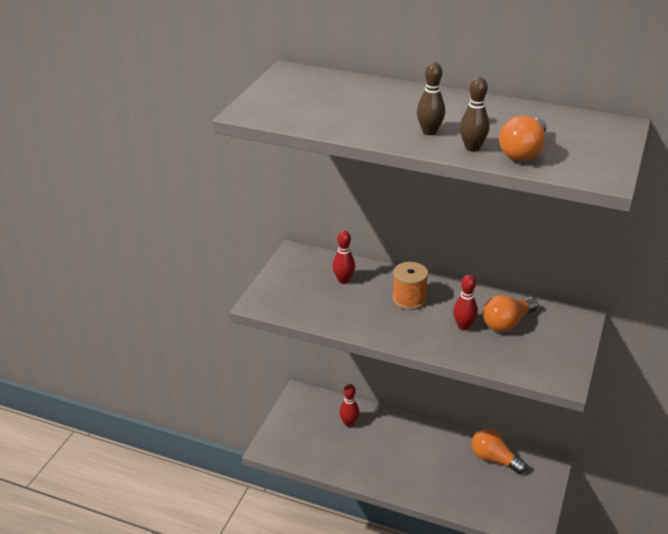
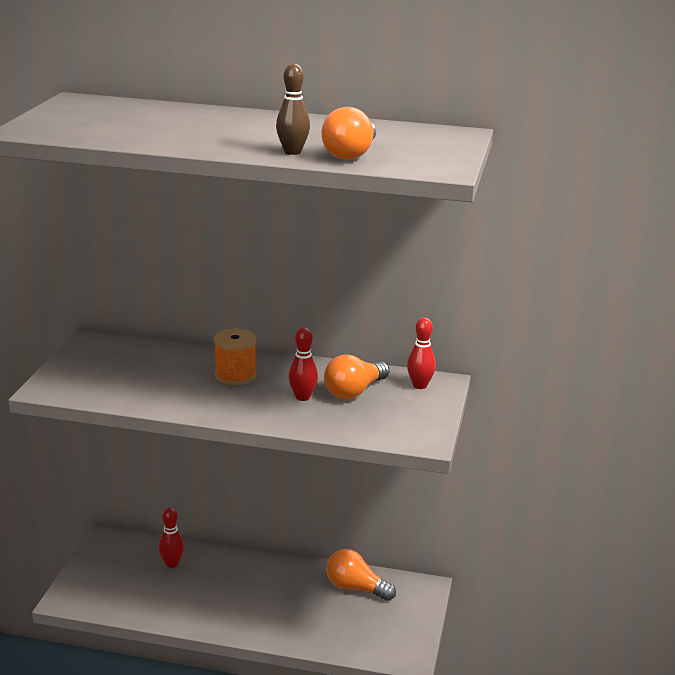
camera: 10 degrees left, 10 degrees down
red bowling pin [333,230,355,284] -> red bowling pin moved to [407,317,436,389]
brown bowling pin [417,62,445,135] -> none

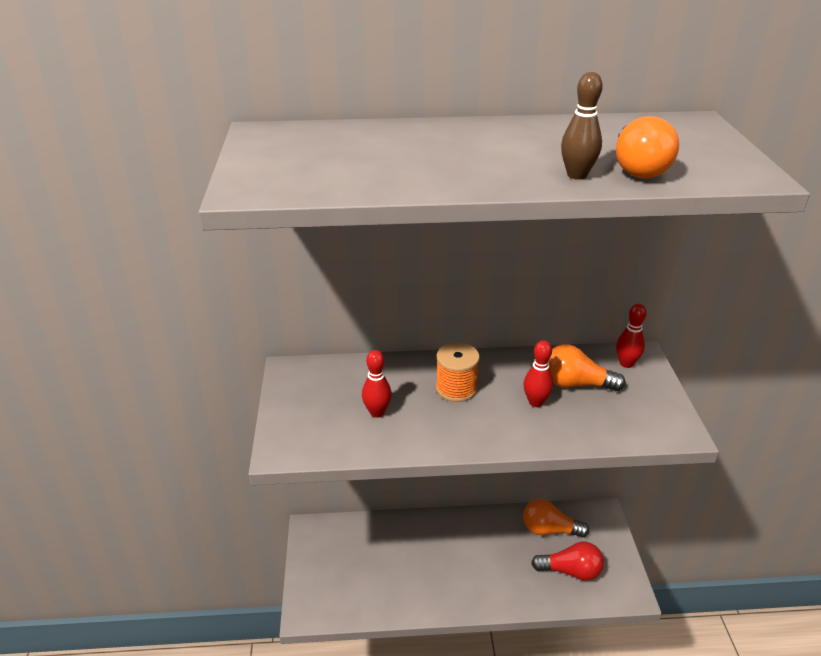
camera: 15 degrees left, 10 degrees up
red bowling pin [158,508,184,568] -> red bowling pin moved to [362,350,392,418]
orange light bulb [324,354,390,399] -> orange light bulb turned 75 degrees clockwise [549,344,625,391]
none -> red light bulb [531,542,604,581]

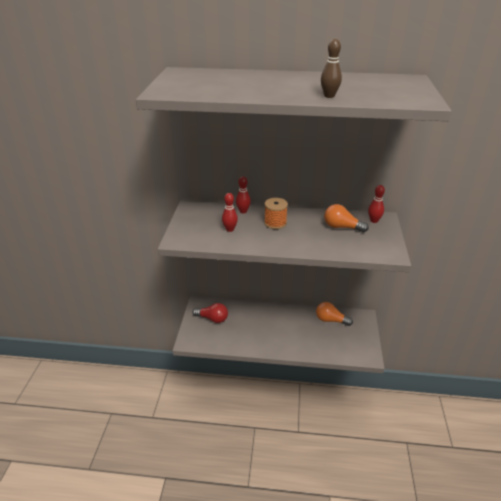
camera: 10 degrees right, 0 degrees up
red bowling pin [523,340,553,407] -> red bowling pin moved to [236,176,251,214]
red light bulb [531,542,604,581] -> red light bulb moved to [193,303,228,323]
orange light bulb [616,116,679,179] -> none

